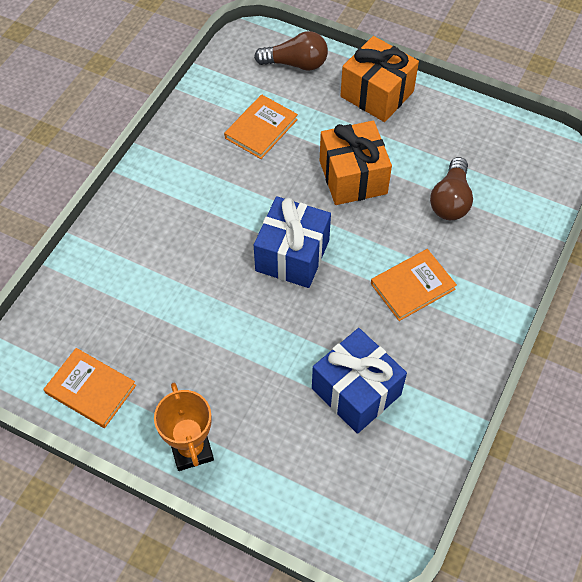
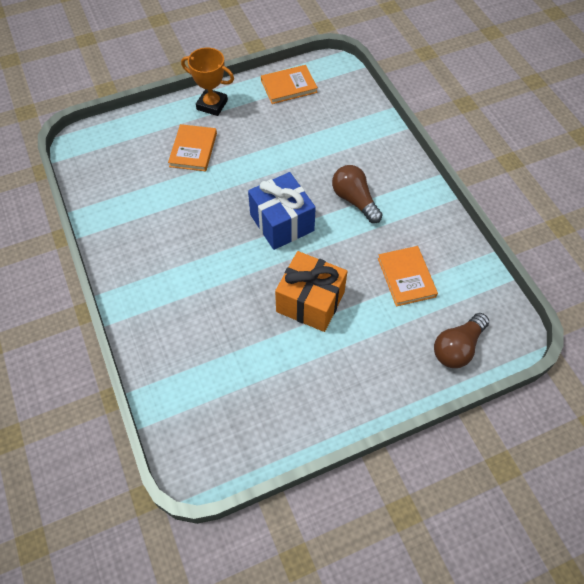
camera: 130 degrees right, 0 degrees up
blue gift [312,328,407,434] -> none
orange gift [340,36,419,122] -> none
orange book [371,249,457,321] -> orange book moved to [168,124,217,171]
brown light bulb [430,157,473,220] -> brown light bulb moved to [332,165,383,223]

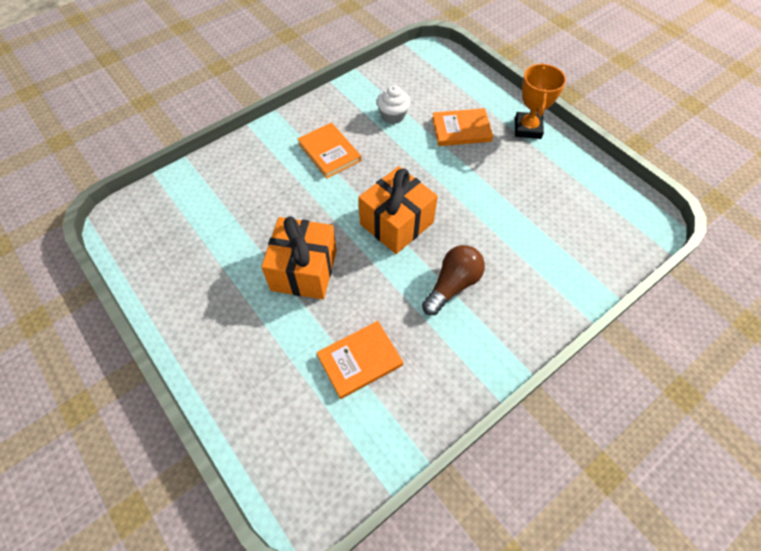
camera: 75 degrees right, 0 degrees up
blue gift [248,172,316,250] -> orange gift [358,166,438,254]
orange book [261,65,318,104] -> orange book moved to [297,122,361,178]
brown light bulb [434,313,489,368] -> none
none -> white cupcake [377,85,410,124]

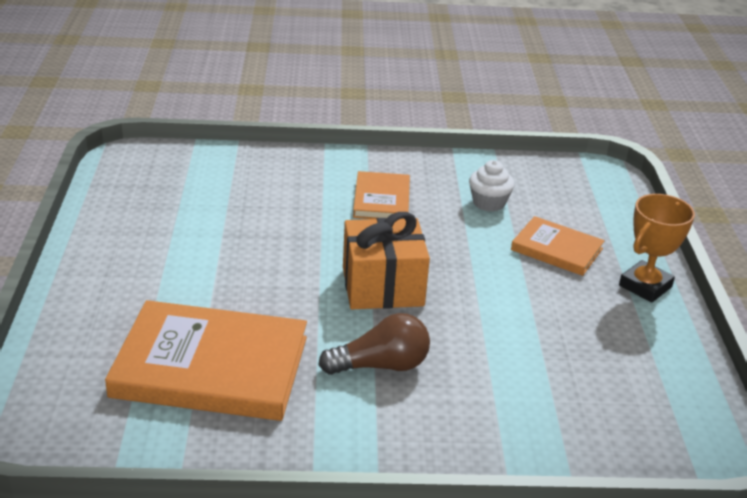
camera: 35 degrees right, 25 degrees down
orange gift [261,216,337,299] -> none
orange book [316,321,403,399] -> orange book [105,300,307,421], size x1.87

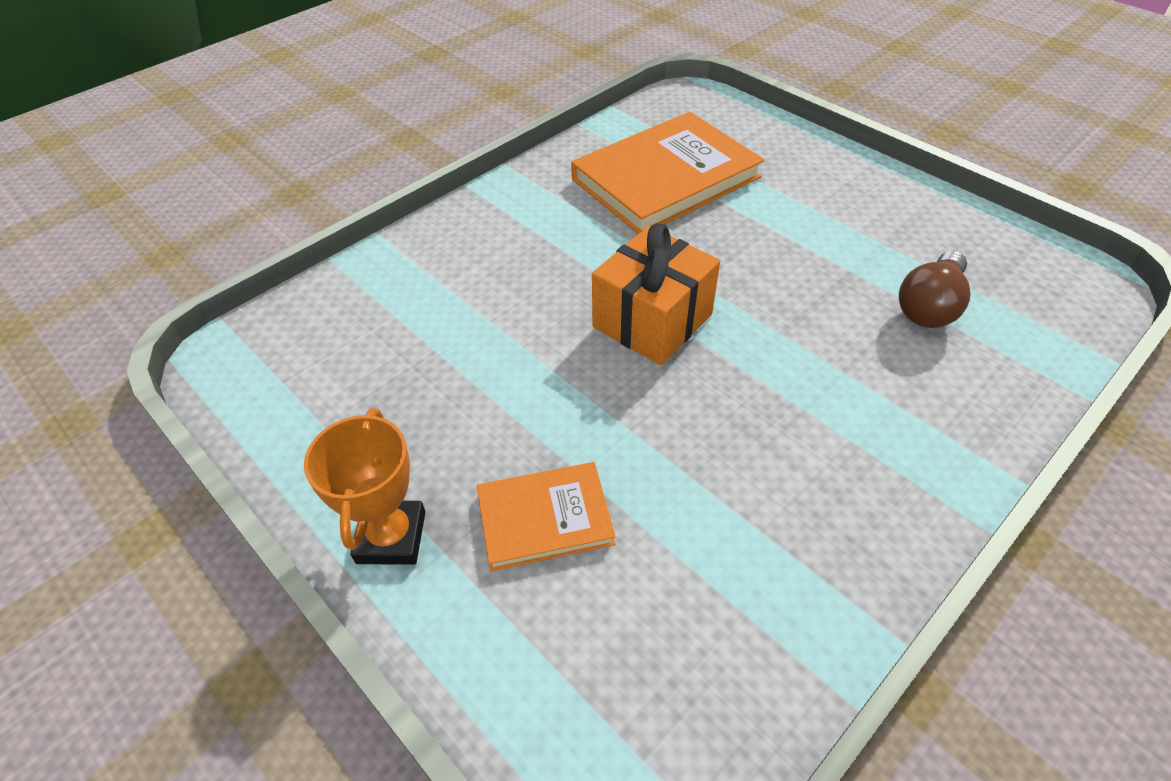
camera: 140 degrees right, 15 degrees up
brown light bulb [318,313,430,375] -> brown light bulb moved to [899,251,971,328]
orange book [353,171,410,219] -> none
white cupcake [469,160,515,212] -> none

